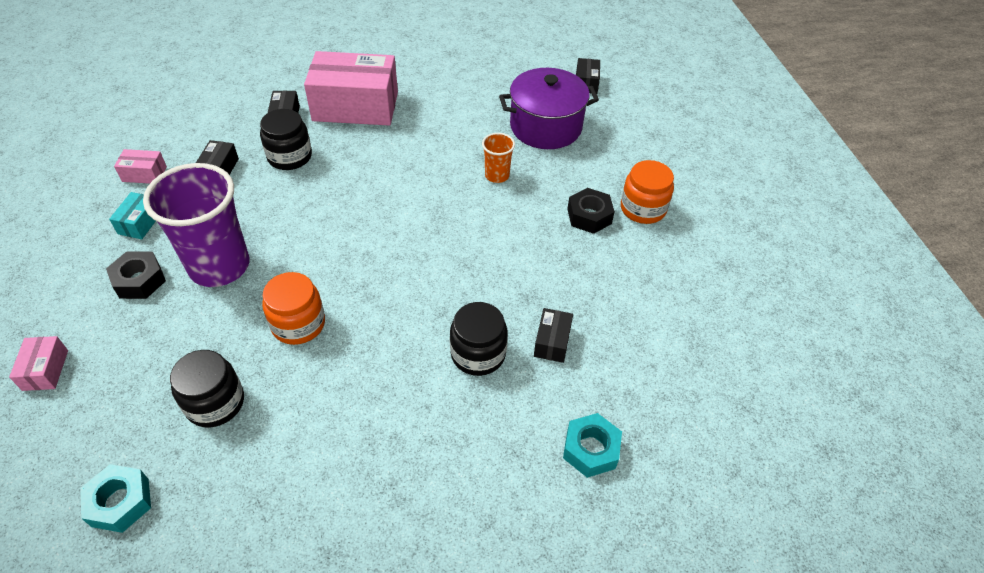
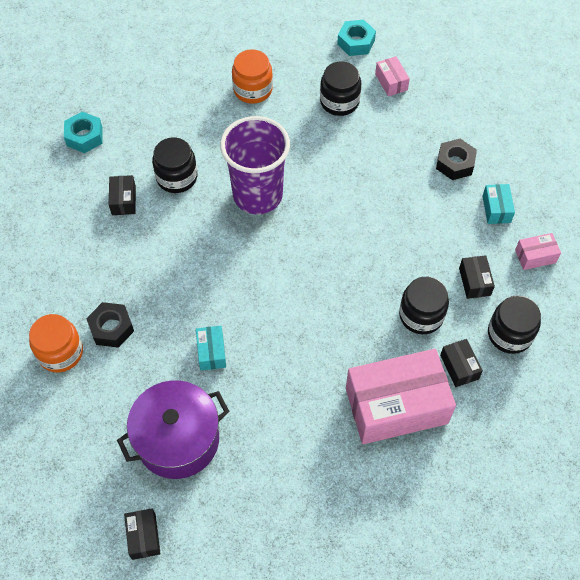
camera: 165 degrees right, 10 degrees up
pink box [9,336,68,391] -> pink box moved to [375,56,410,97]
purple cup [143,163,249,287] -> purple cup moved to [220,116,290,214]
orange jar [262,272,325,345] -> orange jar moved to [232,49,273,104]
orange cup [482,133,515,183] -> turquoise box [196,326,226,371]
none -> black jar [488,296,541,354]

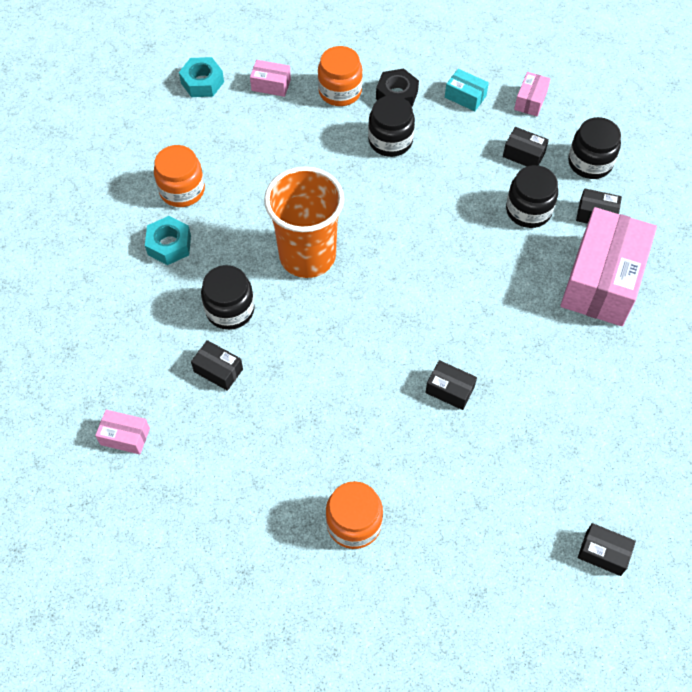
camera: 55 degrees left, 0 degrees up
turquoise nut [64,112,103,153] -> turquoise nut moved to [145,216,191,265]
black nut [86,302,134,348] -> none
purple pot [117,381,230,479] -> none
turquoise box [196,326,226,371] -> black box [425,360,477,410]
purple cup [220,116,290,214] -> orange cup [264,166,344,278]
black jar [320,62,361,116] -> black jar moved to [368,95,415,157]
none -> pink box [95,410,150,454]
none -> orange jar [318,46,363,106]

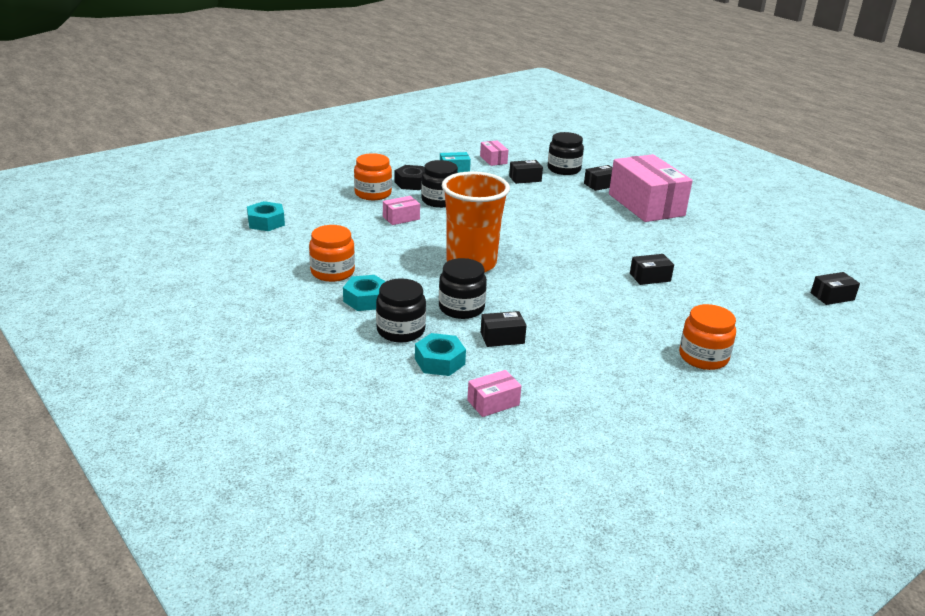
camera: 45 degrees left, 30 degrees down
pink box [250,60,291,97] -> pink box moved to [383,196,420,225]
black jar [506,165,558,228] -> black jar moved to [376,278,426,343]
none -> turquoise nut [415,333,466,376]

